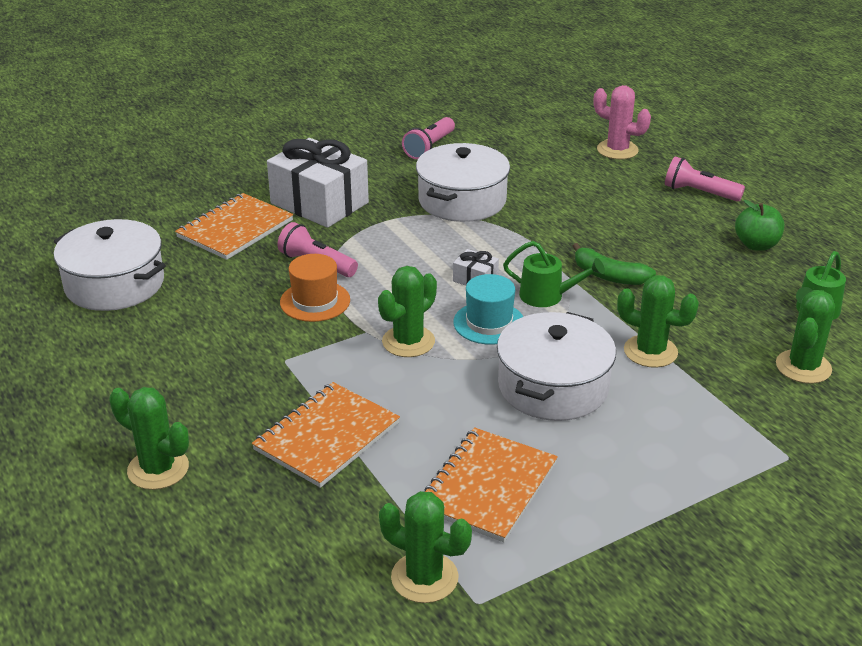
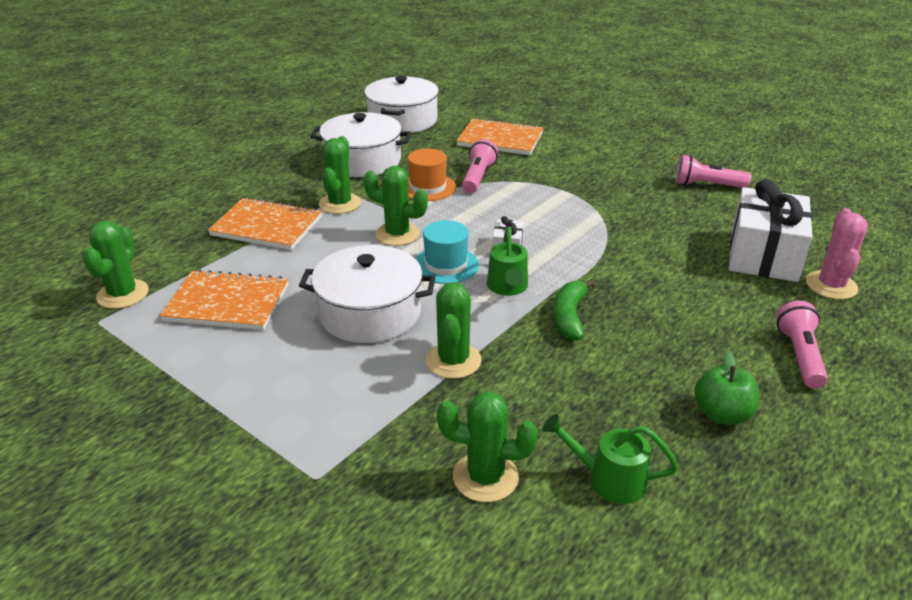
camera: 70 degrees right, 0 degrees up
green cactus [109,387,189,490] -> green cactus moved to [319,136,361,214]
white gift [267,138,369,228] -> white gift moved to [729,179,813,282]
white pot [416,143,510,222] -> white pot moved to [310,112,411,177]

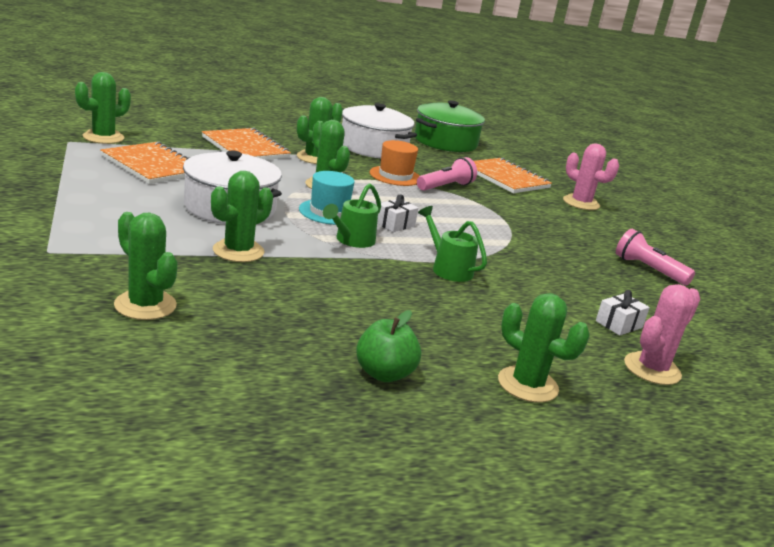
camera: 30 degrees right, 10 degrees down
white pot [365,76,439,133] -> green pot [415,101,485,152]
green watering can [542,414,679,504] -> green watering can moved to [418,206,487,282]
green banana [553,279,595,341] -> none
white gift [729,179,813,282] -> white gift [596,290,650,336], size x0.43
pink flashlight [776,301,828,388] -> green cactus [498,293,590,403]
none -> pink cactus [563,143,619,210]

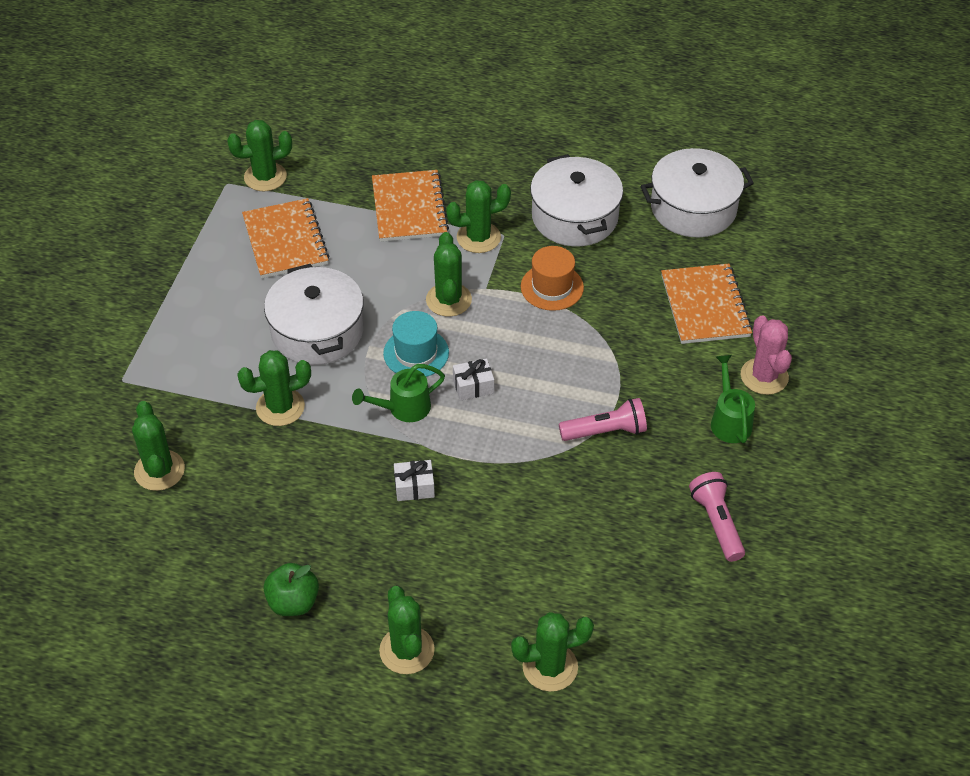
camera: 35 degrees right, 25 degrees up
green pot [415,101,485,152] -> white pot [641,148,754,237]
pink flashlight [417,157,477,191] -> pink flashlight moved to [559,398,647,441]
green watering can [418,206,487,282] -> green watering can moved to [711,355,755,443]
white gift [596,290,650,336] -> white gift moved to [394,460,435,501]
pink cactus [624,284,700,385] -> green cactus [511,612,594,692]

